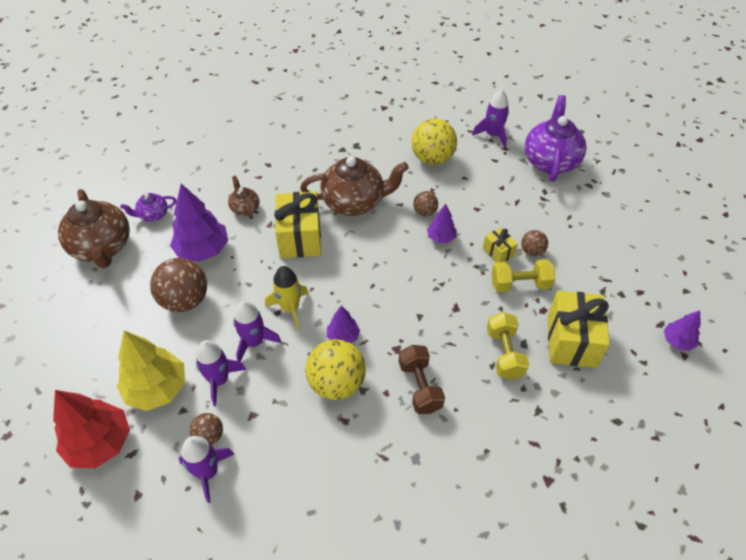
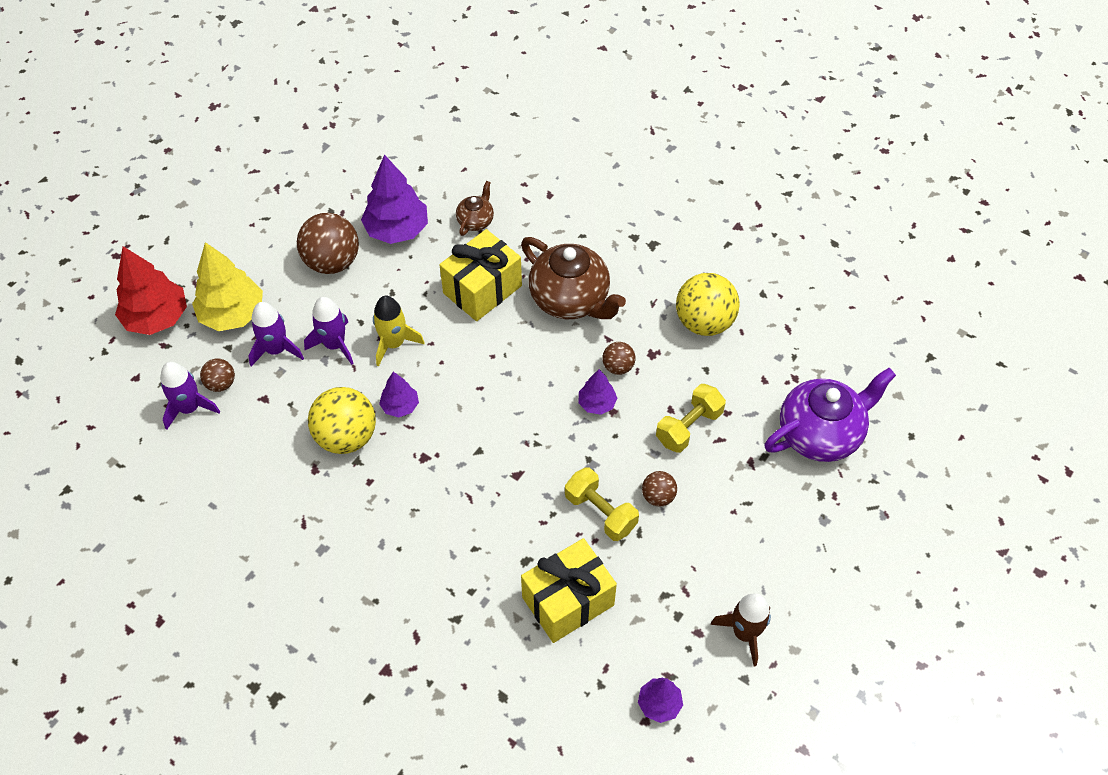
camera: 50 degrees right, 5 degrees up
brown teapot [58,189,130,268] -> none
purple teapot [120,193,176,222] -> none
brown dumbbell [399,345,445,414] -> none
purple rocket [472,89,509,148] -> none
yellow gift [483,228,518,262] -> none
yellow dumbbell [487,312,529,380] -> yellow dumbbell moved to [656,384,726,453]
none -> brown rocket [711,593,771,666]

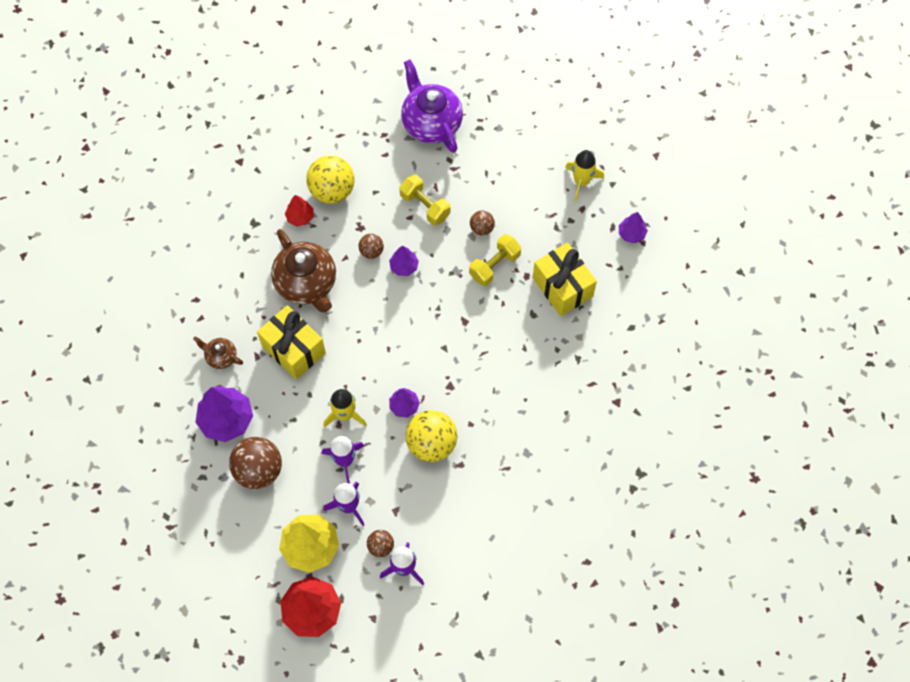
camera: 90 degrees left, 10 degrees up
brown teapot [521,237,626,319] -> brown teapot turned 105 degrees clockwise [271,229,336,313]
brown rocket [711,593,771,666] -> yellow rocket [565,150,604,201]
none -> red tree [285,195,313,226]

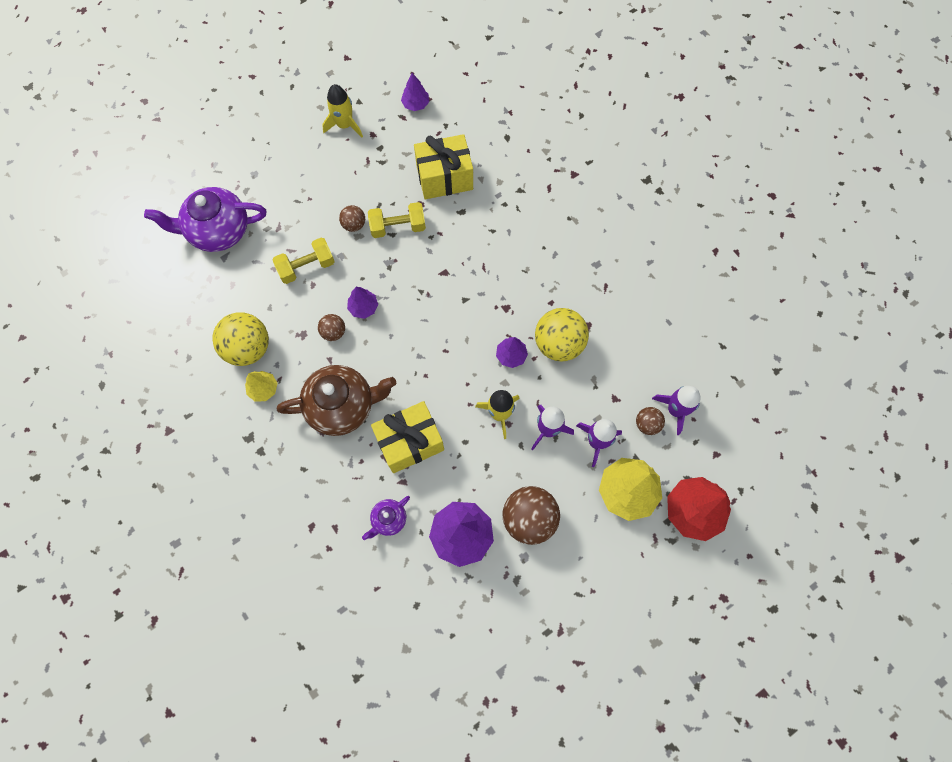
camera: 70 degrees left, 5 degrees up
brown teapot [193,336,243,369] -> purple teapot [362,496,410,540]
red tree [285,195,313,226] -> yellow tree [245,371,278,402]
yellow dumbbell [469,234,521,286] -> yellow dumbbell turned 75 degrees counterclockwise [368,202,426,238]

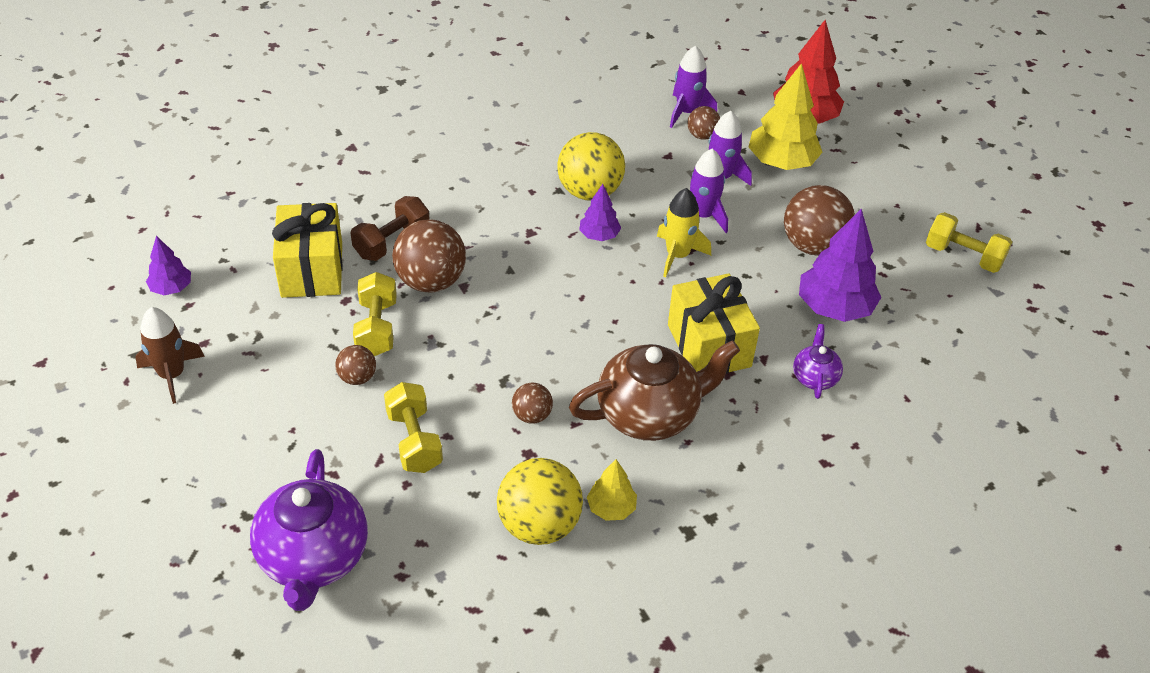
camera: 85 degrees left, 25 degrees down
brown teapot [277,365,396,436] -> brown teapot turned 75 degrees clockwise [569,340,740,441]
yellow rocket [322,84,363,138] -> brown rocket [135,307,205,404]
purple tree [347,287,378,319] -> none
purple teapot [362,496,410,540] -> purple teapot turned 135 degrees counterclockwise [793,324,843,399]
none -> brown dumbbell [351,196,430,261]
none -> brown ball [392,219,466,293]
none -> yellow dumbbell [926,212,1012,273]

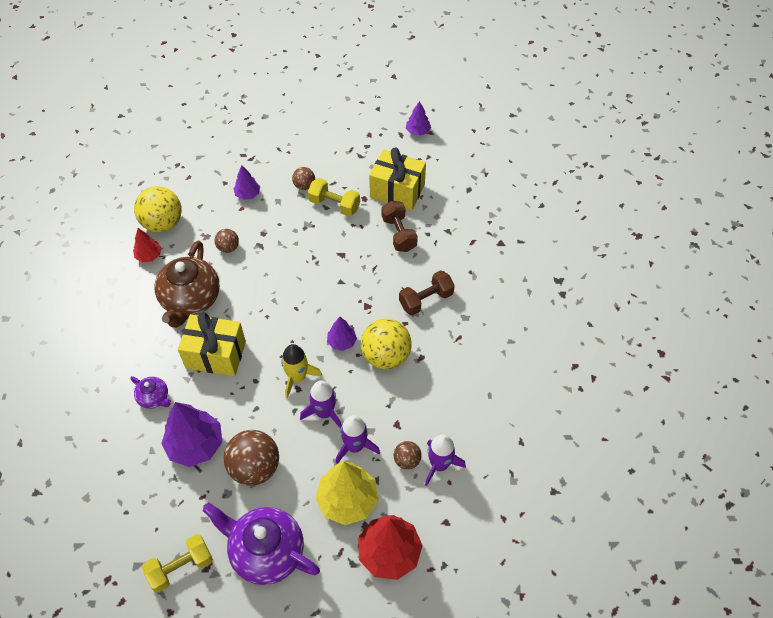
camera: 120 degrees right, 10 degrees up
brown rocket [135,307,205,404] -> none
purple teapot [250,449,368,611] -> purple teapot moved to [203,503,320,585]
yellow dumbbell [384,382,443,473] -> purple tree [233,165,260,200]
brown ball [392,219,466,293] -> none
yellow tree [587,459,637,521] -> red tree [133,228,161,262]
none -> brown dumbbell [399,270,455,315]

